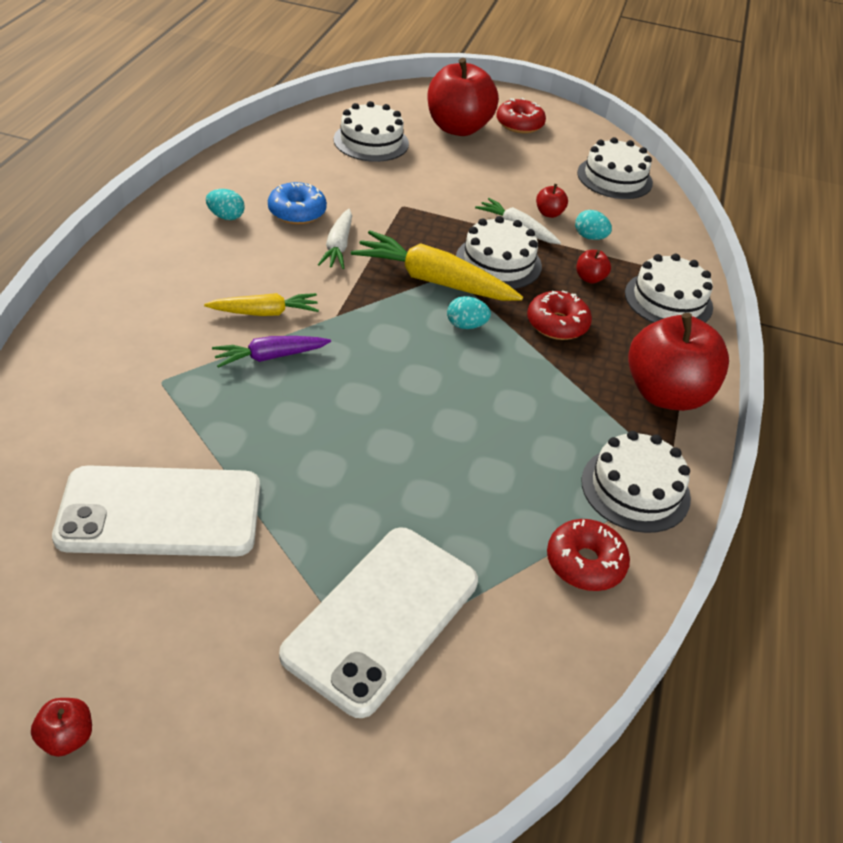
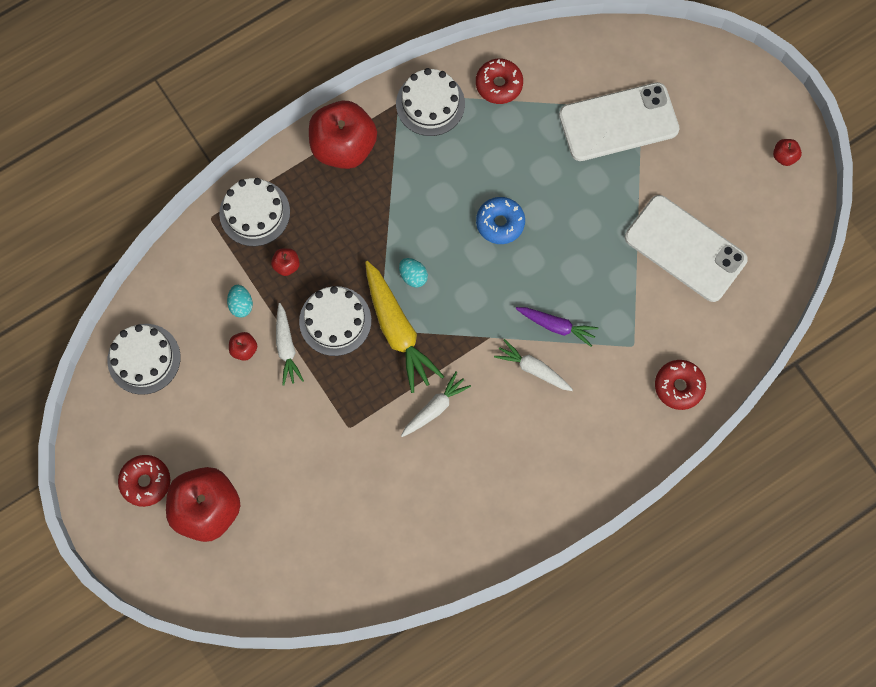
camera: 135 degrees left, 30 degrees up
yellow carrot [204,293,319,316] -> white carrot [494,339,573,391]
turquoise egg [206,189,245,220] -> none
blue donut [268,182,327,224] -> blue donut moved to [476,197,525,244]
white cake [334,101,409,162] -> none
red donut [527,291,592,340] -> red donut moved to [655,360,706,410]

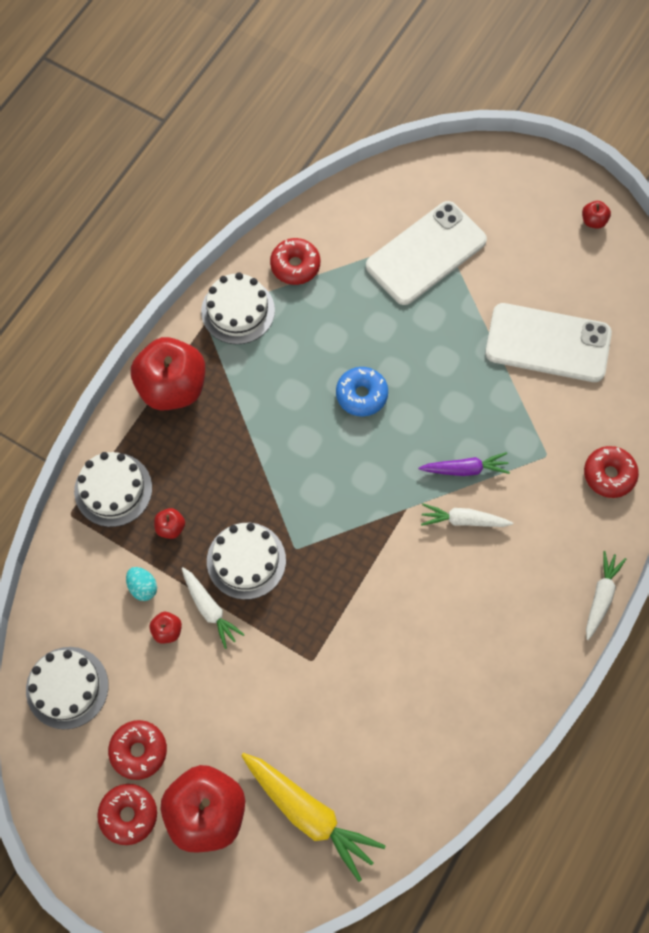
camera: 25 degrees left, 5 degrees down
yellow carrot [365,261,444,393] -> yellow carrot moved to [241,753,385,882]
turquoise egg [399,258,428,287] -> none
white carrot [401,371,471,437] -> white carrot moved to [586,551,626,640]
none -> red donut [108,720,167,780]

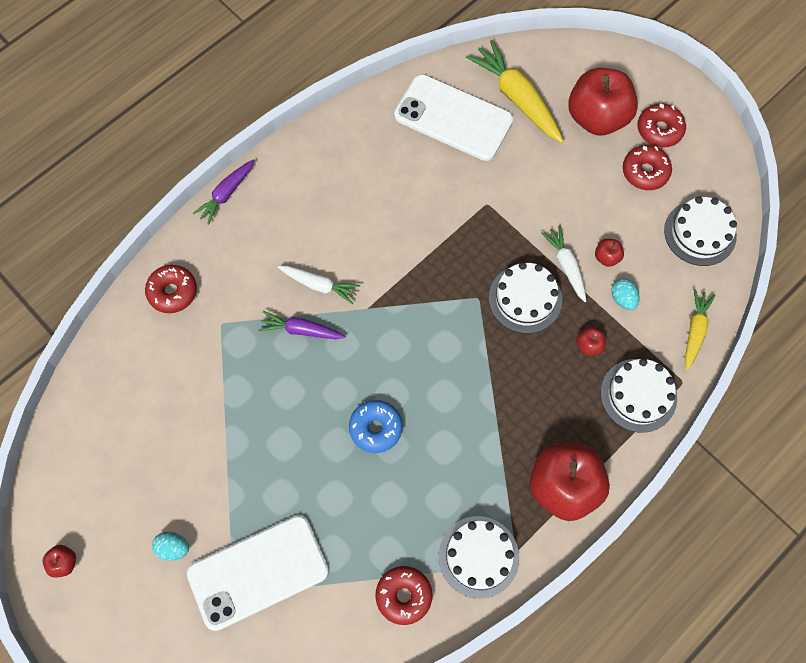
camera: 165 degrees left, 0 degrees up
white phone [485,303,612,382] -> white phone moved to [394,74,513,161]
white carrot [586,551,626,640] -> purple carrot [193,160,254,225]
none -> turquoise egg [152,532,189,561]
none -> yellow carrot [685,289,715,370]

